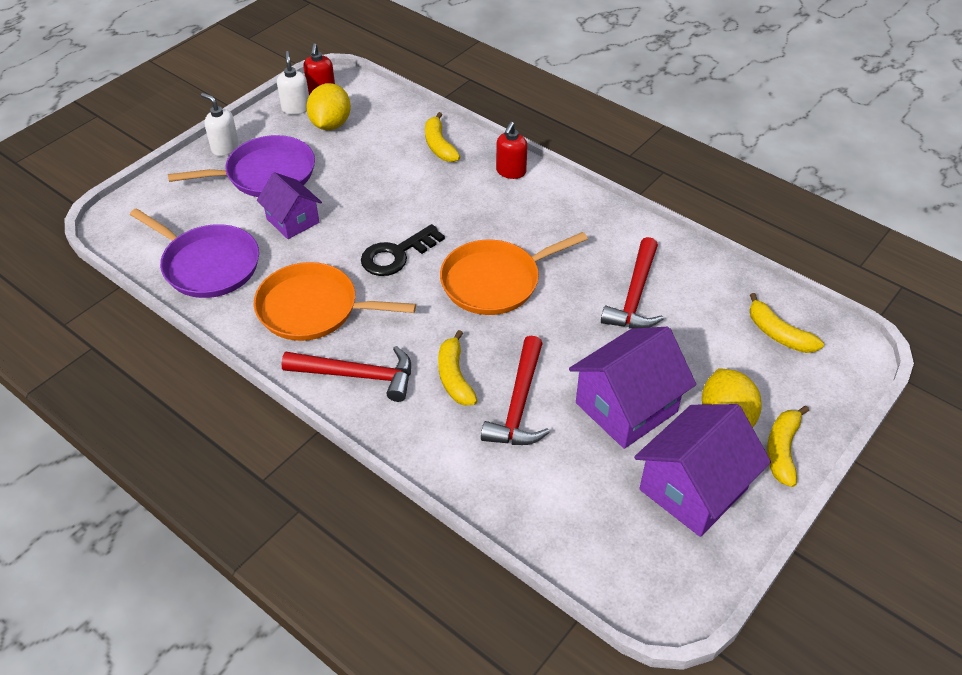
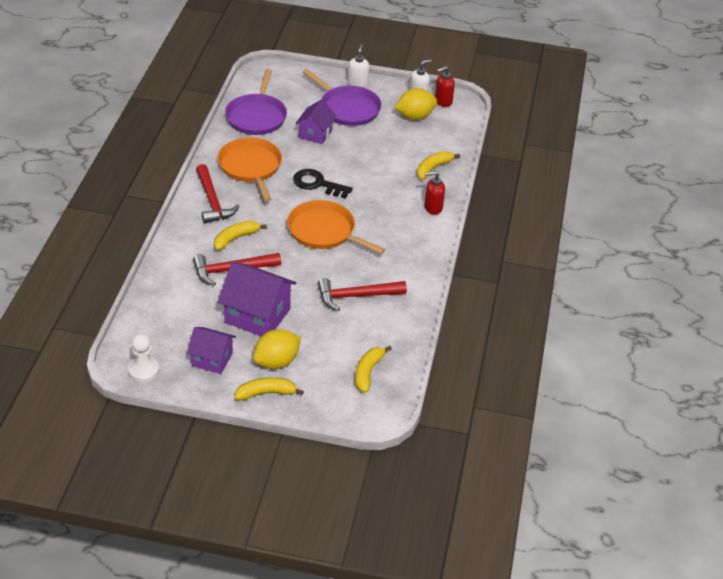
camera: 60 degrees right, 5 degrees down
purple house [634,404,771,537] -> purple house [187,327,236,374], size x0.62
none -> white pawn [128,334,159,382]

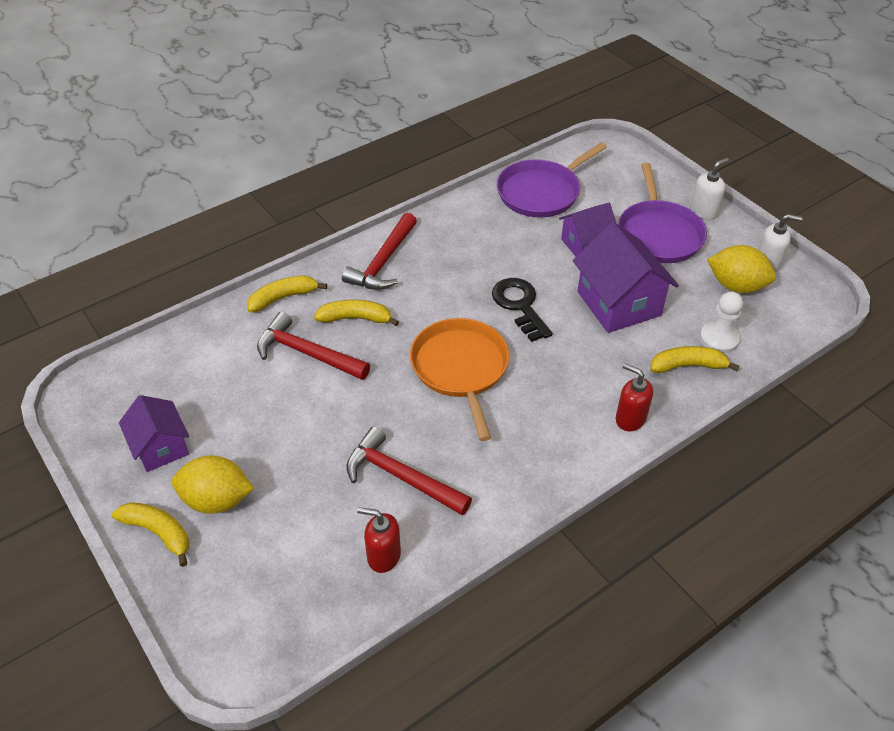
camera: 45 degrees right, 5 degrees up
white pawn [128,334,159,382] -> white pawn moved to [700,292,743,353]
orange pan [217,138,282,201] -> none
purple house [218,262,297,337] -> purple house moved to [573,222,679,333]
yellow banana [355,346,392,393] -> yellow banana moved to [247,276,327,313]
red soap dispenser [435,66,455,107] -> red soap dispenser moved to [357,507,401,573]

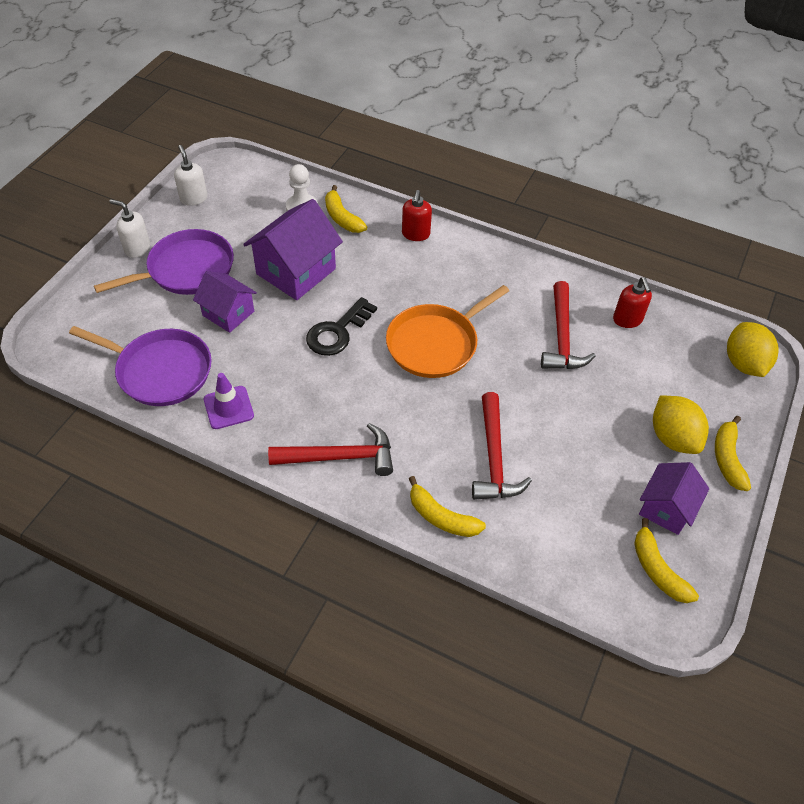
camera: 120 degrees left, 5 degrees up
yellow banana [314,300,399,326] -> yellow banana moved to [634,518,699,603]
yellow lemon [707,245,776,293] -> yellow lemon moved to [727,322,779,377]
none -> purple traffic cone [204,373,254,429]

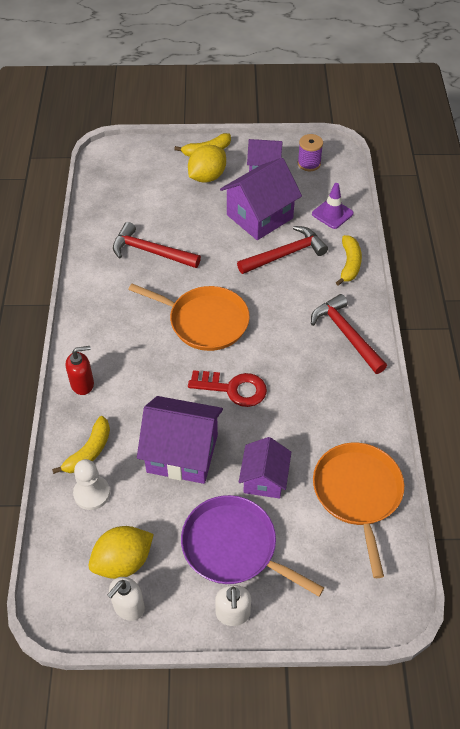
camera: 115 degrees left, 0 degrees up
purple pan [69,326,212,406] -> orange pan [313,443,404,578]
purple traffic cone [204,373,254,429] -> purple traffic cone moved to [312,183,354,229]
black key [306,297,377,356] -> red key [188,370,267,407]
red hammer [541,281,596,369] -> red hammer turned 135 degrees counterclockwise [113,222,201,268]
red soap dispenser [613,277,652,328] -> none
yellow banana [634,518,699,603] -> purple spool [298,134,323,171]
yellow lemon [727,322,779,377] -> yellow lemon moved to [89,526,154,579]
none -> purple house [220,158,302,240]

